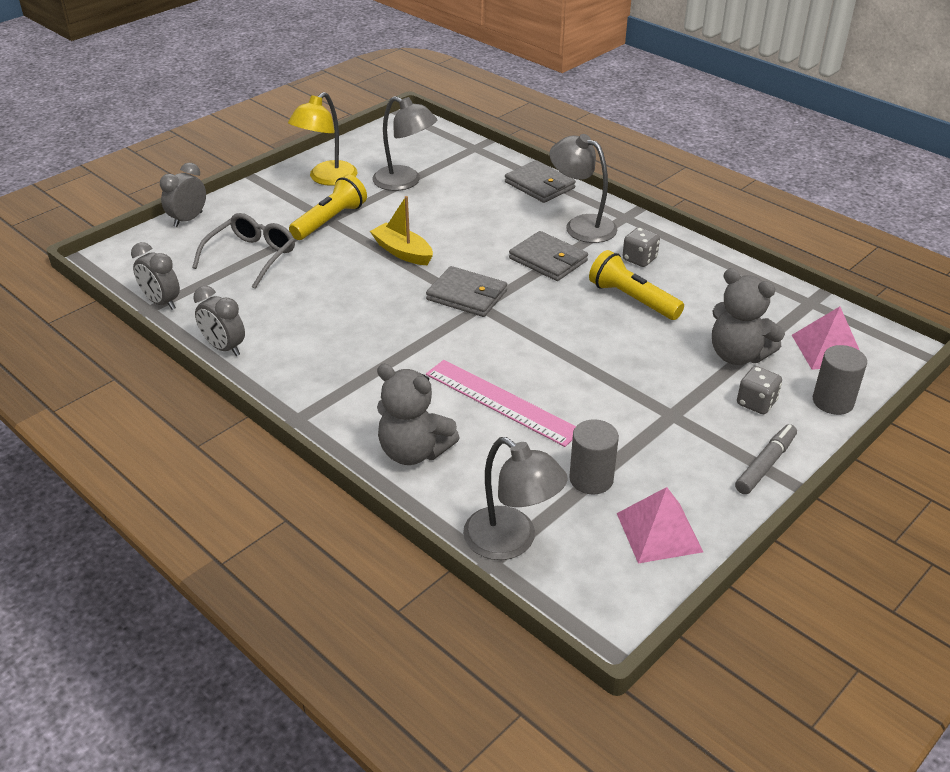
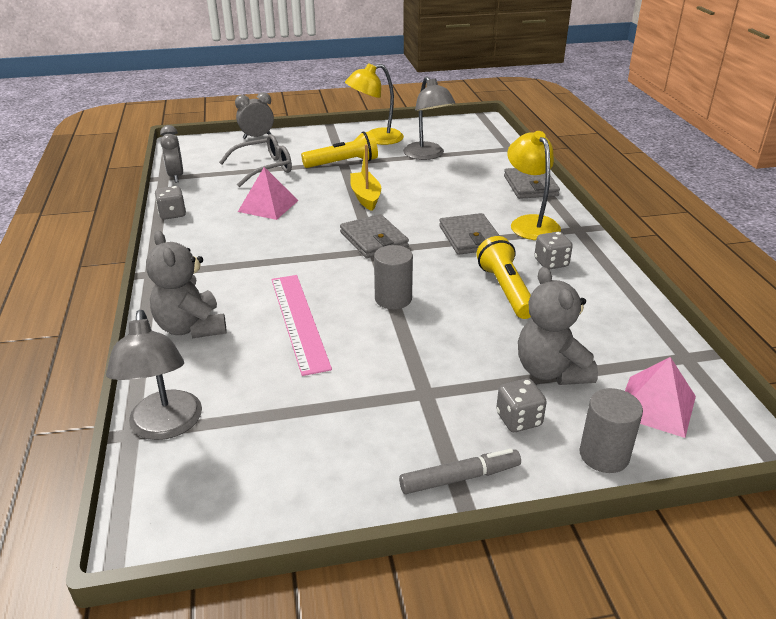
camera: 35 degrees right, 5 degrees down
grey clock [193,286,245,356] -> grey dice [155,186,186,220]
grey lamp [549,134,617,243] -> yellow lamp [507,131,561,240]
grey cylinder [569,419,619,495] -> grey cylinder moved to [374,245,413,309]
pink pyramid [617,487,703,563] -> pink pyramid moved to [238,167,298,220]

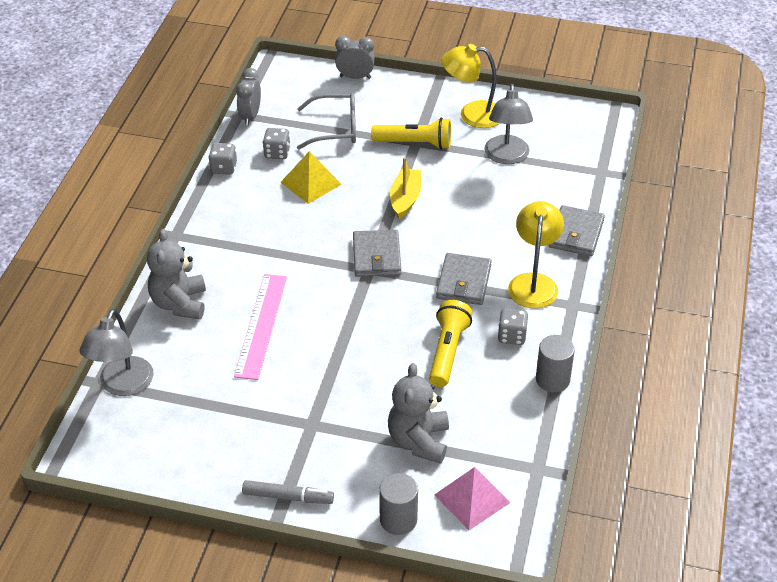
camera: 25 degrees right, 10 degrees up
pink pyramid [238,167,298,220] -> yellow pyramid [280,151,342,204]
grey cylinder [374,245,413,309] -> grey cylinder moved to [536,335,575,392]
grey dice [496,379,547,432] -> grey dice moved to [263,128,290,159]

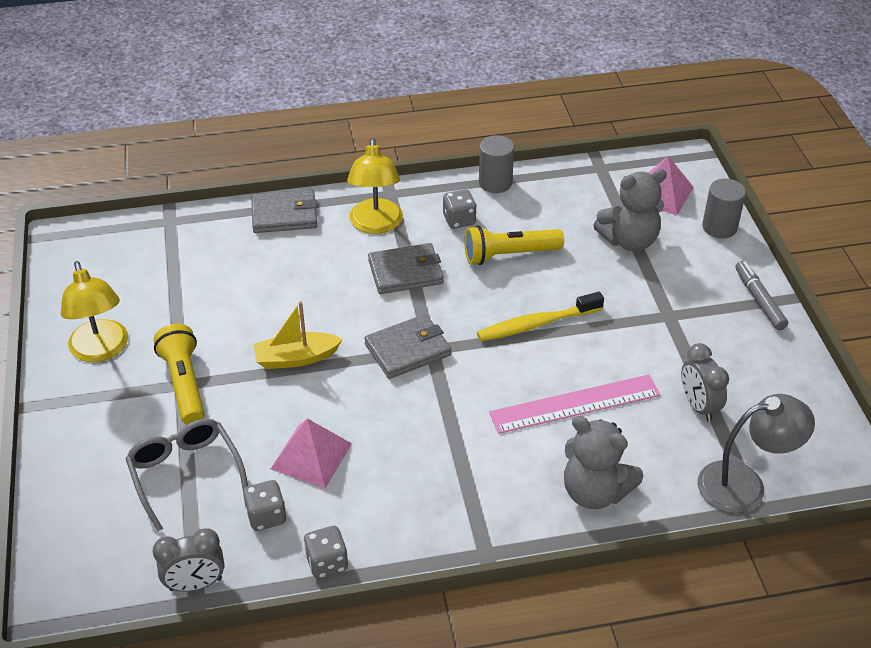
camera: 115 degrees left, 0 degrees up
grey teddy bear [147,229,206,320] -> grey teddy bear turned 60 degrees clockwise [564,416,643,509]
yellow pyramid [280,151,342,204] -> pink pyramid [271,418,352,488]
grey clock [335,36,375,79] -> grey clock moved to [681,343,729,422]
grey lamp [484,84,533,164] -> none
yellow lamp [508,201,564,308] -> yellow lamp turned 75 degrees counterclockwise [347,138,403,234]
none -> yellow toothbrush [477,292,604,341]

